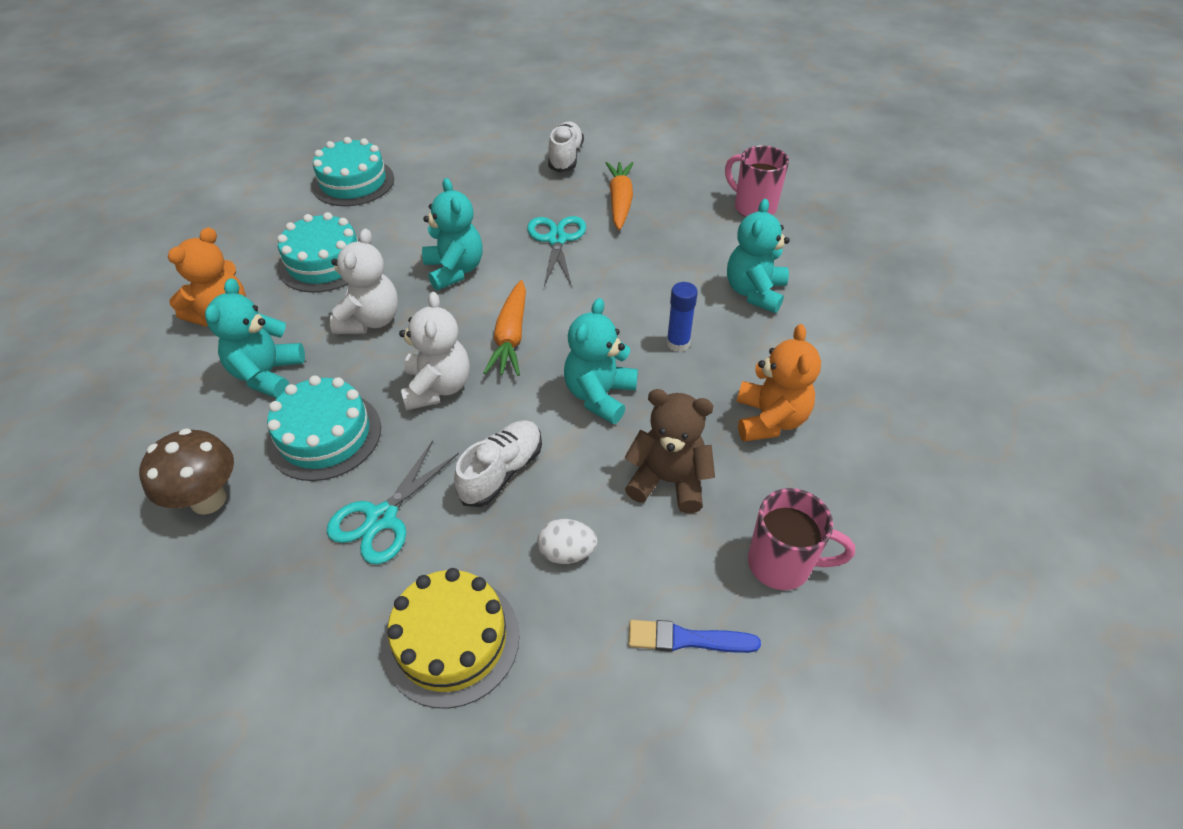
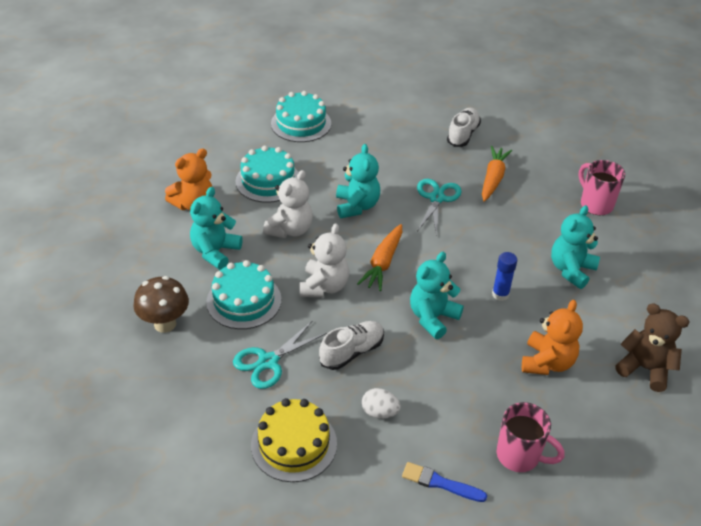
camera: 15 degrees right, 5 degrees down
brown teddy bear [624,389,715,513] -> brown teddy bear moved to [615,303,690,392]

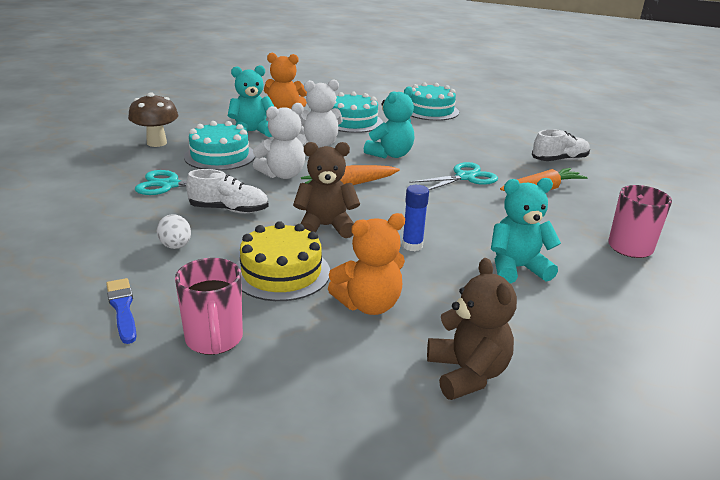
camera: 45 degrees right, 15 degrees down
yellow cake [251,398,337,482] -> yellow cake moved to [236,221,330,301]
turquoise teddy bear [410,252,464,339] -> brown teddy bear [293,142,360,238]

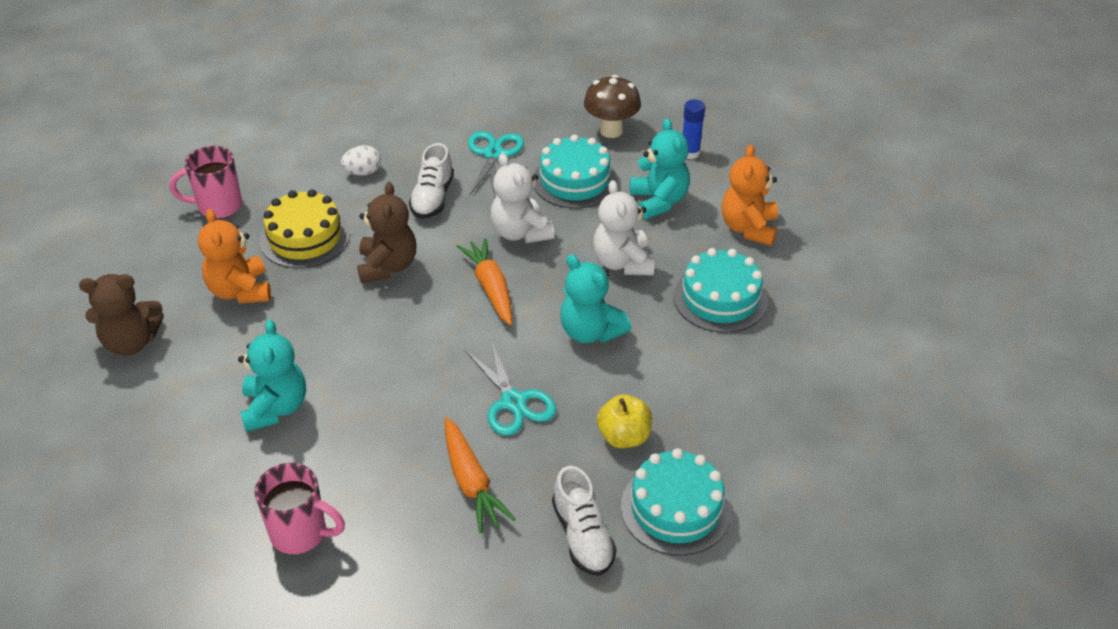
camera: 95 degrees right, 15 degrees up
blue brush [106,278,137,344] -> none
blue glue stick [402,185,429,251] -> blue glue stick moved to [683,99,705,159]
turquoise cake [410,82,459,121] -> turquoise cake moved to [621,448,732,556]
none -> yellow apple [597,394,652,448]

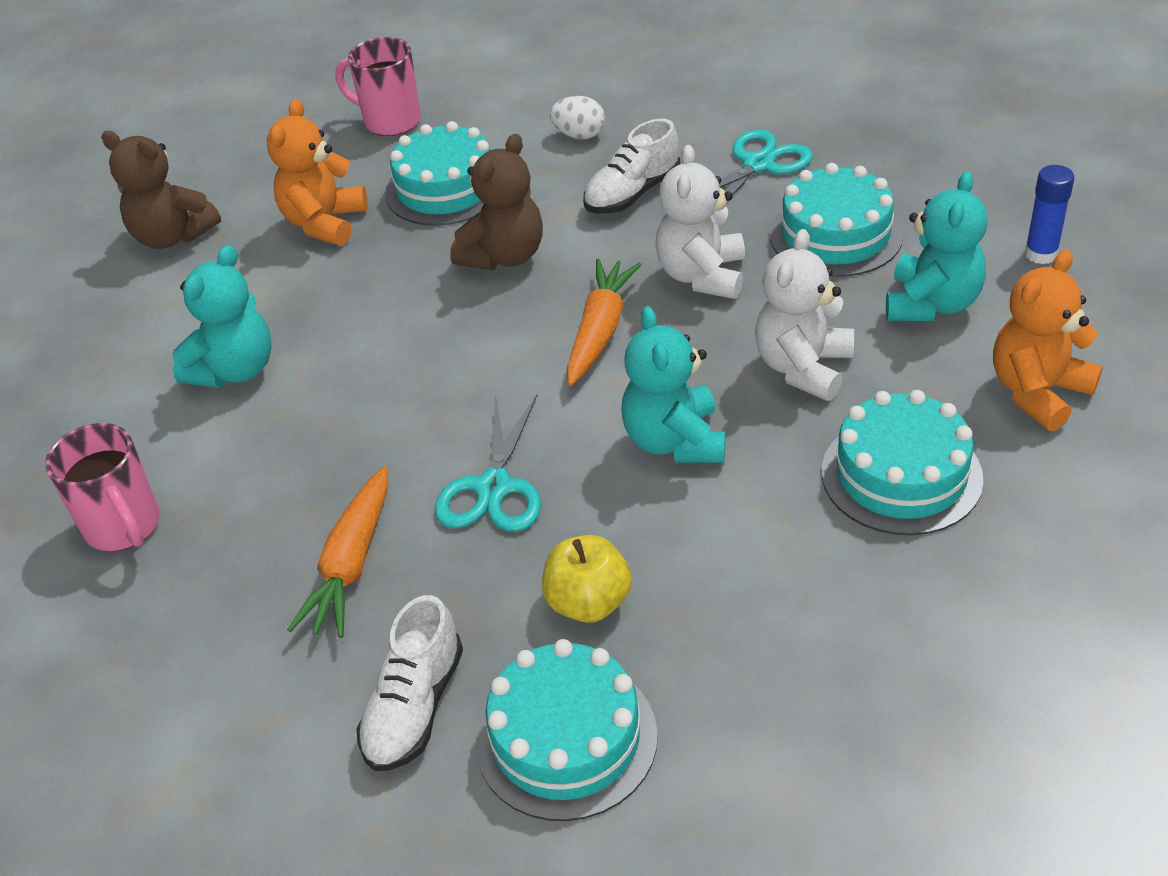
camera: 40 degrees right, 0 degrees up
yellow cake [260,189,350,268] -> turquoise cake [385,121,491,226]
brown mushroom [584,75,641,138] -> none

